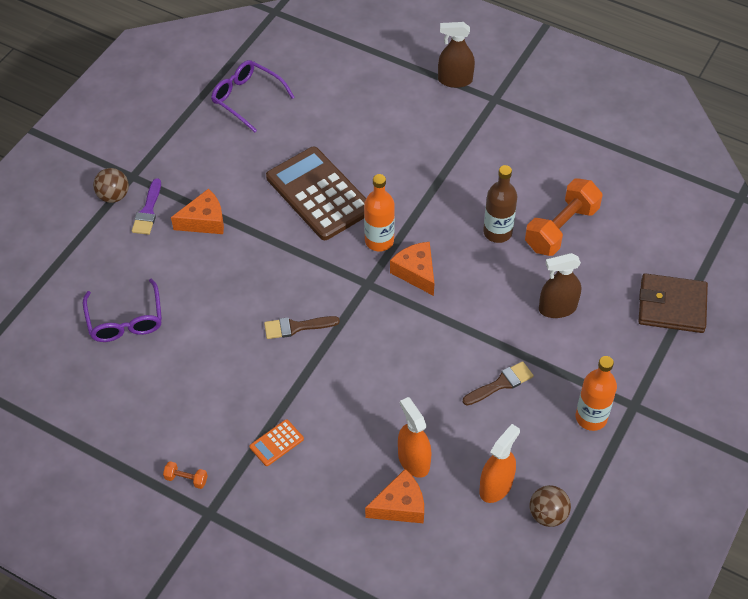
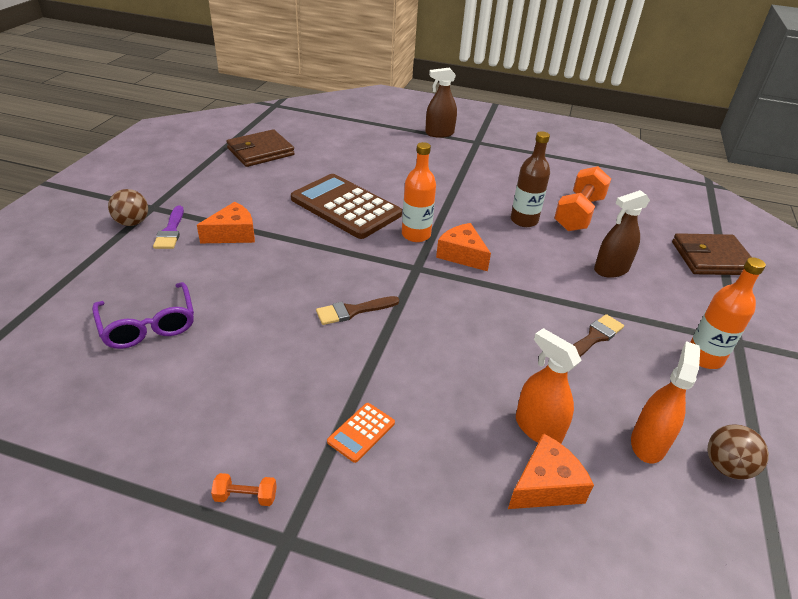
camera: 15 degrees left, 15 degrees down
purple glasses [211,60,295,132] -> brown wallet [226,129,295,167]

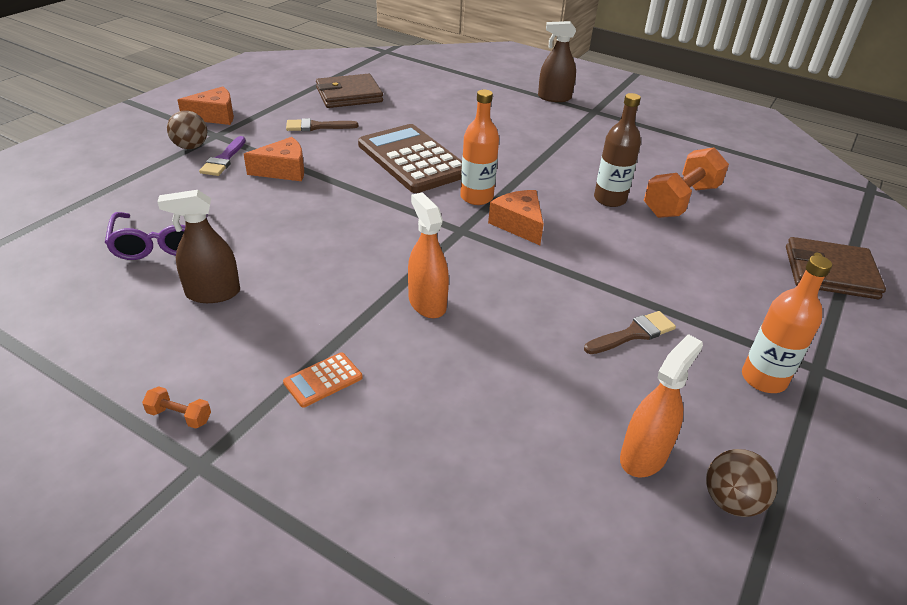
camera: 15 degrees right, 0 degrees up
brown brush [316,296,399,325] -> brown brush moved to [286,118,358,131]
orange cheese [508,433,594,509] -> orange cheese moved to [177,86,234,125]
orange spray bottle [516,328,582,444] -> orange spray bottle moved to [408,192,449,318]
brown spray bottle [594,190,650,278] -> brown spray bottle moved to [158,190,240,303]

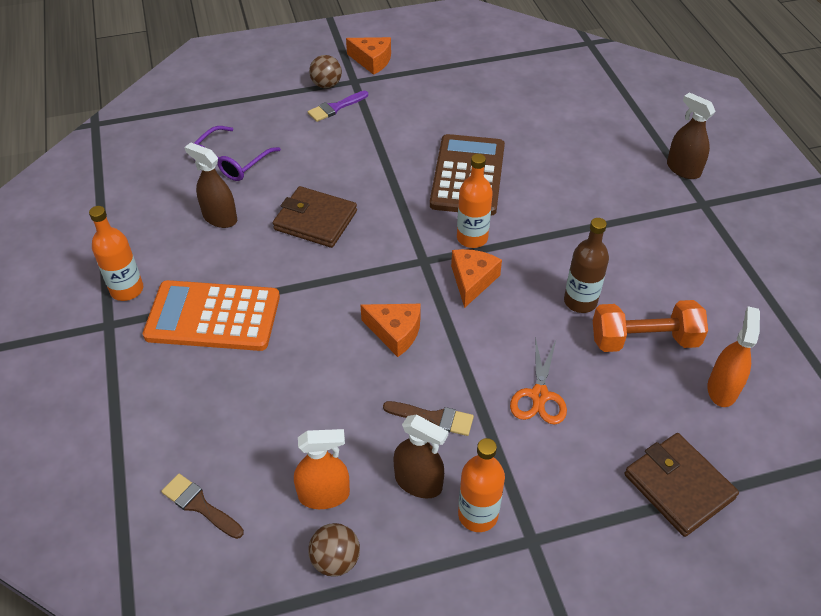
camera: 45 degrees right, 10 degrees up
orange dumbbell [142,386,211,429] -> orange bottle [89,206,143,301]
orange cheese [244,137,304,181] -> orange cheese moved to [360,304,421,357]
orange calculator [283,352,363,408] -> orange calculator [143,280,280,351], size x2.43
brown brush [286,118,358,131] -> brown brush moved to [161,474,244,539]
brown wallet [316,74,383,108] -> brown wallet moved to [273,186,357,248]
orange spray bottle [408,192,449,318] -> orange spray bottle moved to [707,306,760,407]
none -> brown spray bottle [394,415,448,498]
none -> orange scissors [510,337,567,425]

